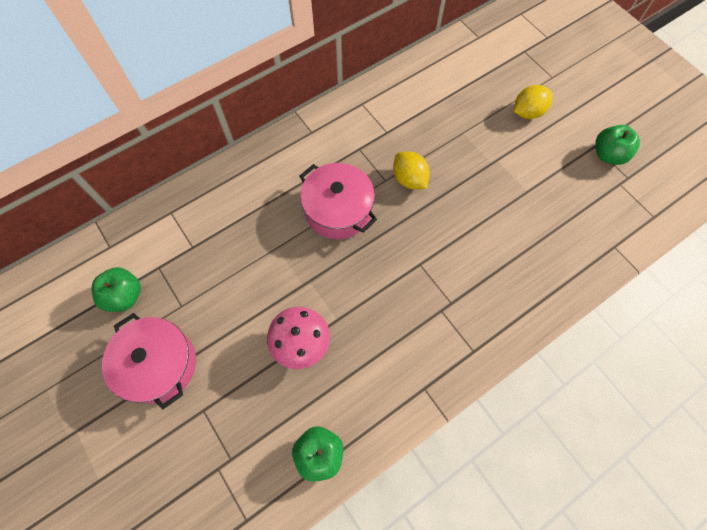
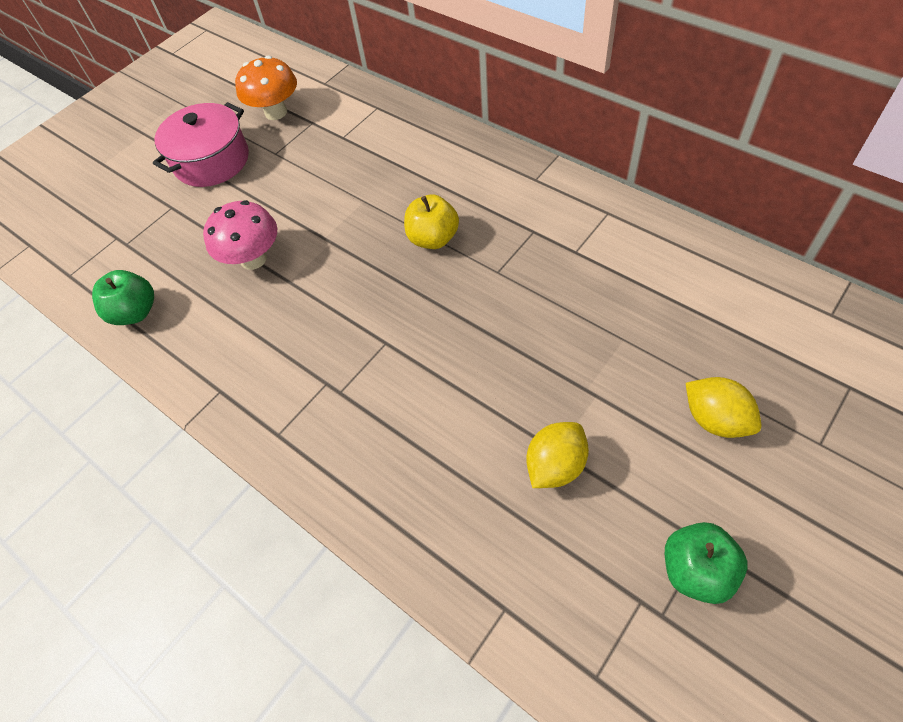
camera: 80 degrees right, 10 degrees down
green apple [92,267,141,312] -> orange mushroom [235,55,297,120]
pink pot [299,163,377,239] -> yellow apple [404,194,459,249]
yellow lemon [393,151,430,189] -> yellow lemon moved to [526,422,589,488]

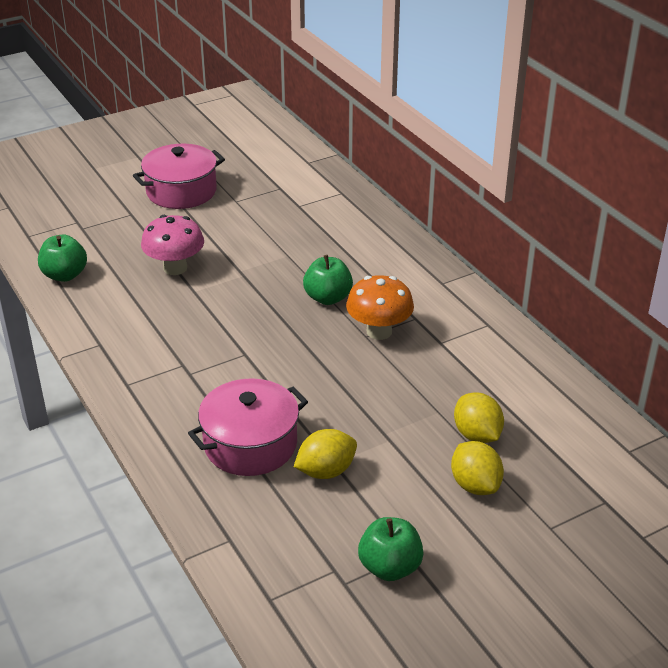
camera: 15 degrees right, 20 degrees down
orange mushroom [235,55,297,120] -> orange mushroom moved to [346,275,414,340]
yellow apple [404,194,459,249] -> green apple [303,255,353,305]
none -> pink pot [188,378,308,476]
none -> yellow lemon [454,392,504,443]

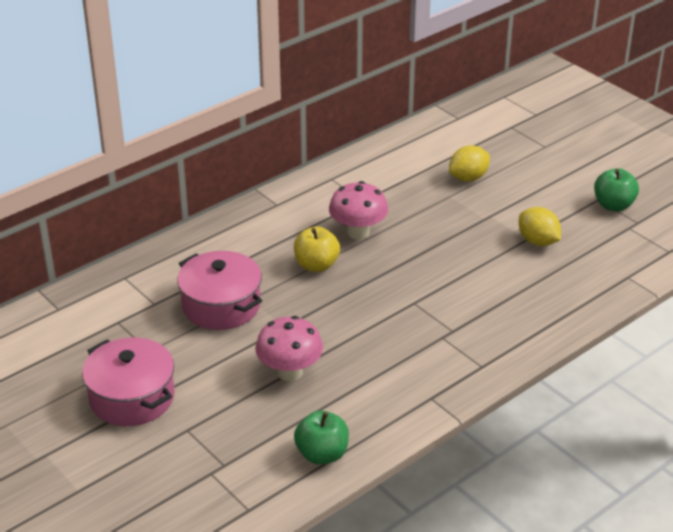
camera: 100 degrees left, 0 degrees up
pink pot [188,378,308,476] -> pink pot moved to [177,251,262,330]
green apple [303,255,353,305] -> yellow apple [294,227,340,272]
orange mushroom [346,275,414,340] -> pink mushroom [329,181,388,239]
yellow lemon [451,441,504,495] -> none

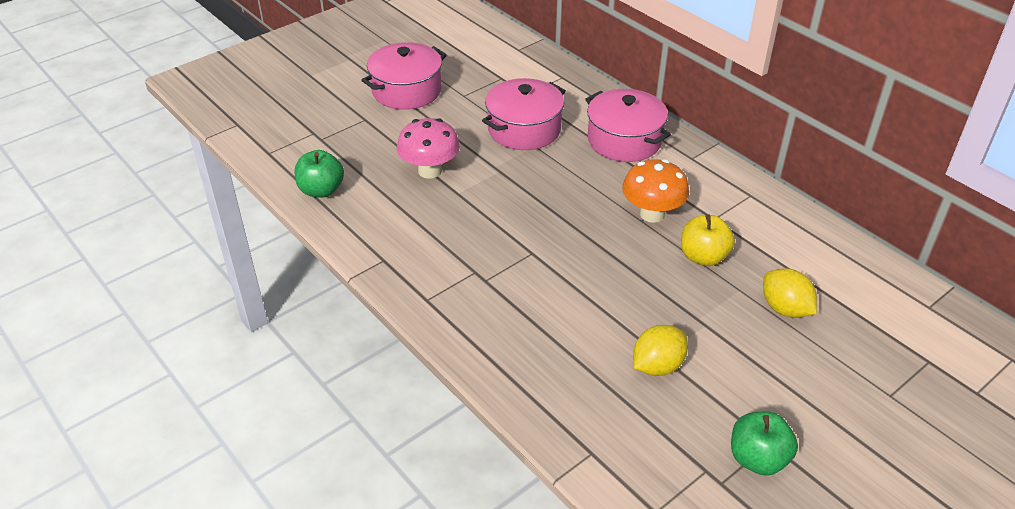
camera: 90 degrees right, 5 degrees up
yellow apple [294,227,340,272] -> yellow apple moved to [681,214,735,266]
pink mushroom [329,181,388,239] -> orange mushroom [622,159,689,223]
none -> pink pot [585,89,671,162]

